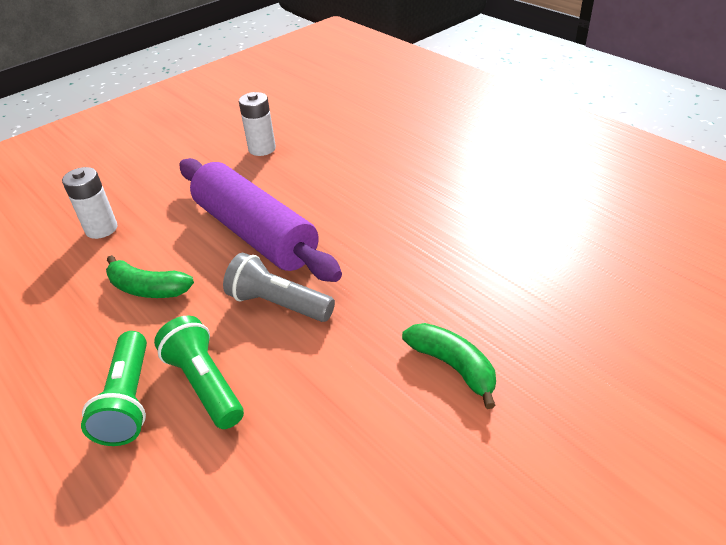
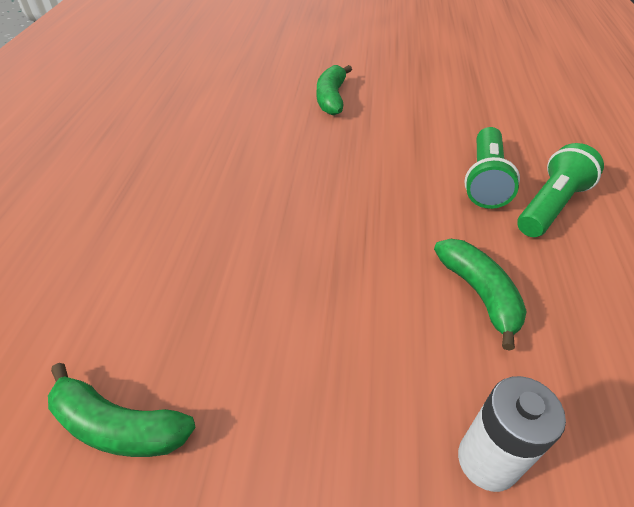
camera: 135 degrees left, 5 degrees up
purple rolling pin [179,158,342,282] -> none
grey flashlight [223,253,335,322] -> none
white battery [239,92,276,156] -> green banana [48,363,196,457]

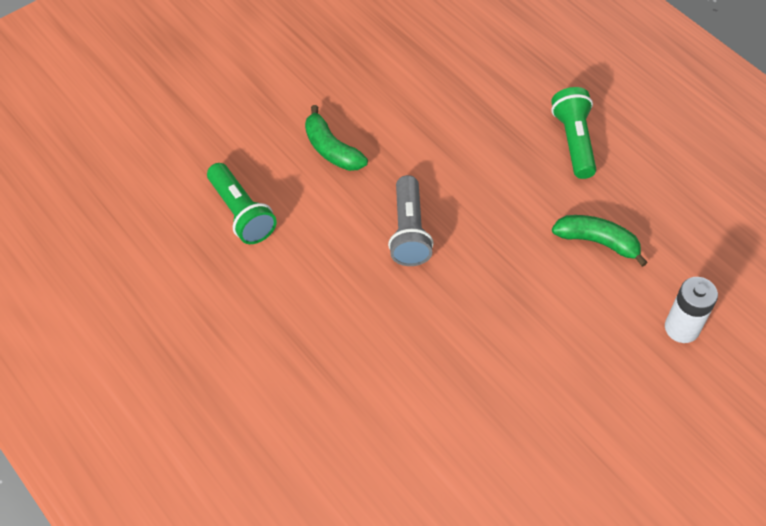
camera: 45 degrees left, 10 degrees up
green banana [48,363,196,457] -> none
green flashlight [464,127,520,209] -> green flashlight moved to [207,163,277,244]
none -> grey flashlight [388,175,434,266]

